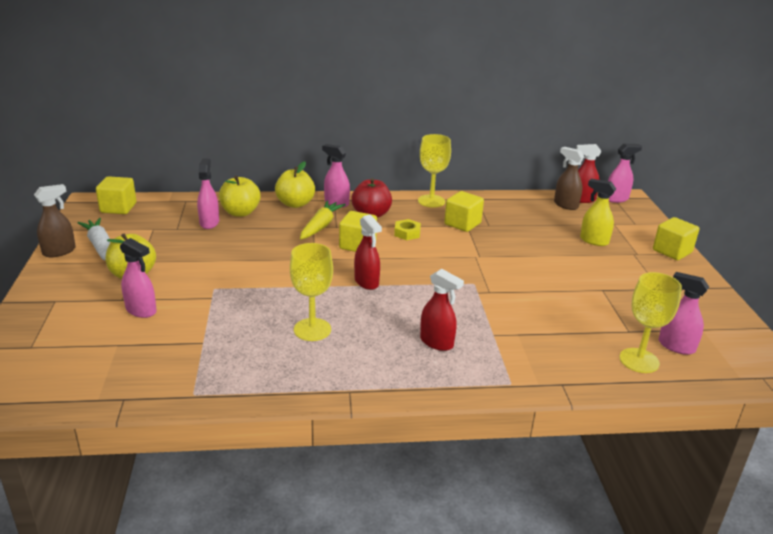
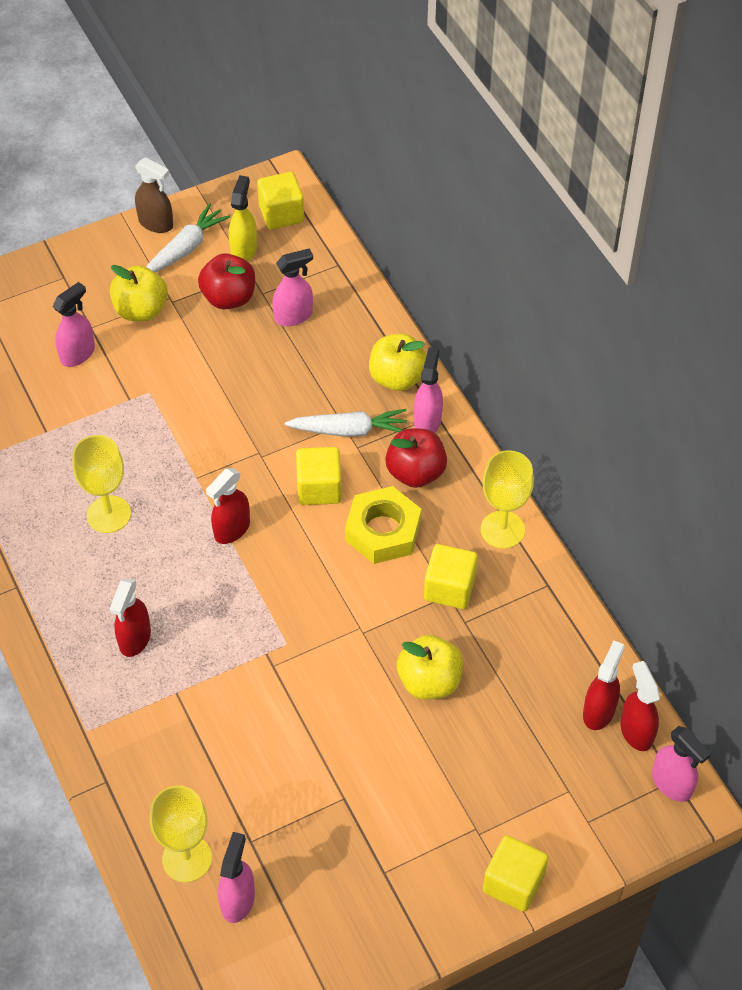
camera: 70 degrees right, 25 degrees up
pink spray bottle [120,238,157,318] -> pink spray bottle turned 150 degrees counterclockwise [52,282,95,367]
yellow apple [219,176,261,217] -> yellow apple moved to [397,635,463,700]
yellow carrot [300,201,346,240] -> white carrot [285,409,407,437]
yellow nut [394,219,421,240] -> yellow nut [345,486,422,564], size x1.83
brown spray bottle [554,147,584,210] -> red spray bottle [583,641,625,730]
yellow spray bottle [580,179,616,246] -> yellow spray bottle moved to [229,175,257,261]
none -> red apple [198,253,255,309]

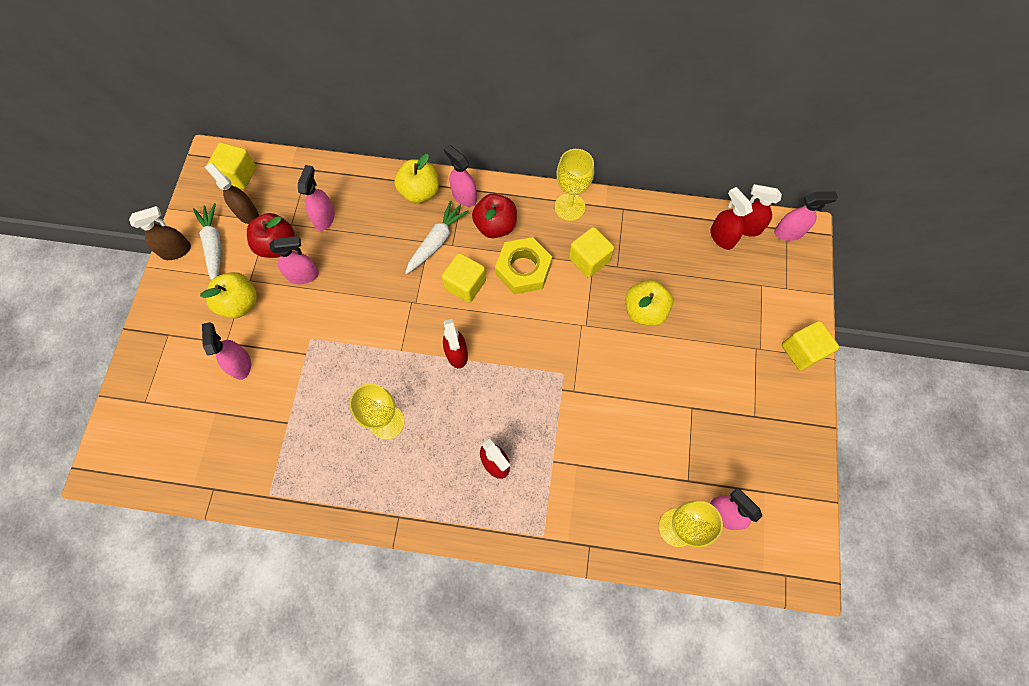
camera: 55 degrees left, 15 degrees up
yellow spray bottle [229,175,257,261] -> brown spray bottle [205,163,259,224]
none -> pink spray bottle [269,236,319,284]

